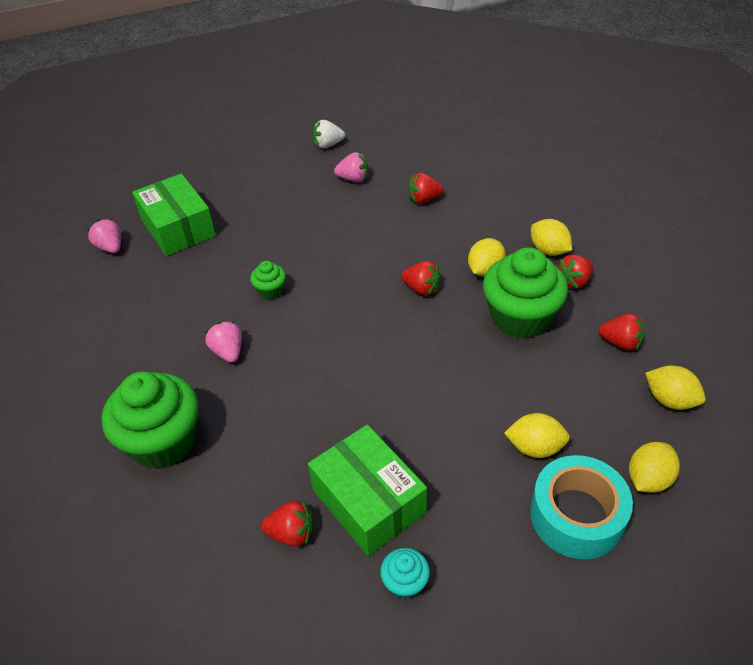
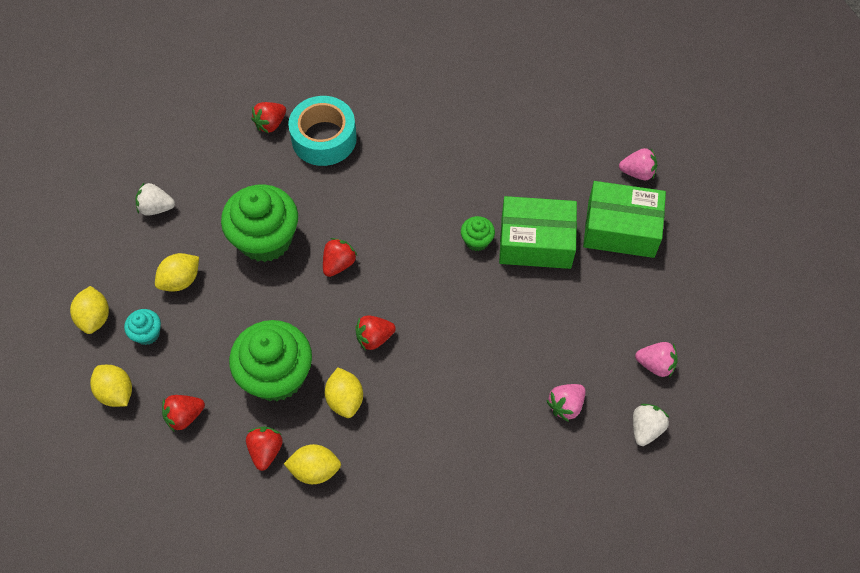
camera: 130 degrees right, 15 degrees up
green cupcake [102,371,199,469] -> green cupcake moved to [221,184,298,262]
pink strawberry [205,321,242,363] -> pink strawberry moved to [635,342,678,377]
green box [308,424,427,556] -> green box moved to [499,196,577,269]
turquoise cupcake [380,548,430,599] -> turquoise cupcake moved to [124,309,161,345]
red strawberry [408,173,444,204] -> red strawberry moved to [323,238,357,277]
turquoise tape [530,455,633,559] -> turquoise tape moved to [288,96,357,166]
yellow lemon [645,365,706,410] -> yellow lemon turned 60 degrees clockwise [90,365,132,407]
none -> white strawberry [135,183,175,216]

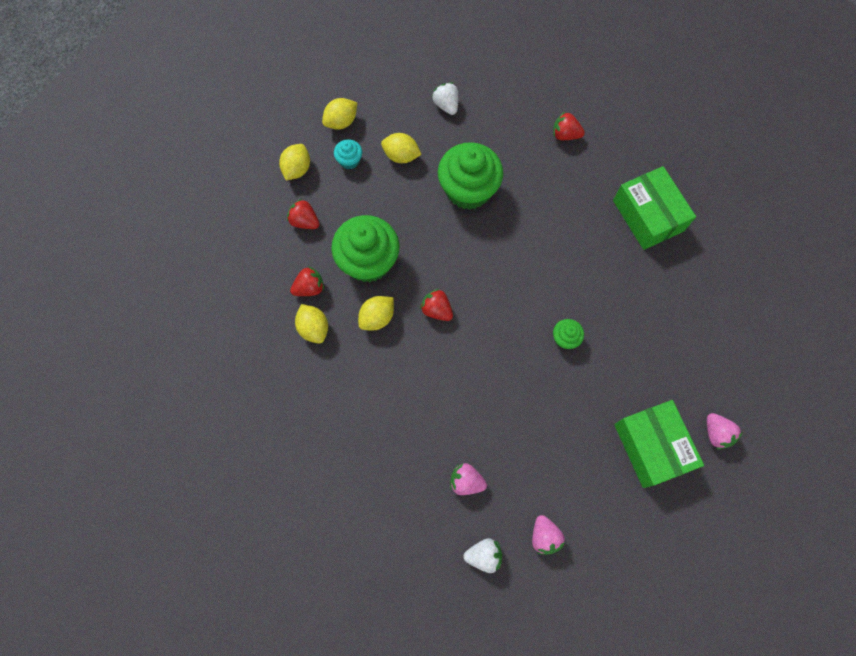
camera: 60 degrees right, 10 degrees up
turquoise tape [288,96,357,166] -> none
red strawberry [323,238,357,277] -> none
green box [499,196,577,269] -> green box moved to [613,166,696,250]

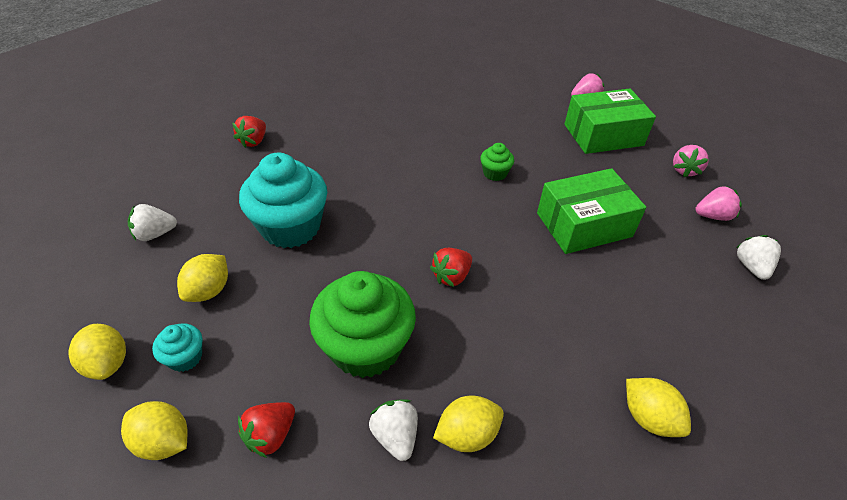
camera: 85 degrees left, 25 degrees down
red strawberry [290,266,324,296] -> white strawberry [369,400,418,461]
yellow lemon [358,296,394,331] -> yellow lemon moved to [626,378,691,437]
green cupcake [438,142,503,210] -> turquoise cupcake [239,153,327,248]
pink strawberry [450,463,487,495] -> pink strawberry moved to [673,145,709,177]
green box [613,166,696,250] -> green box moved to [537,168,646,254]

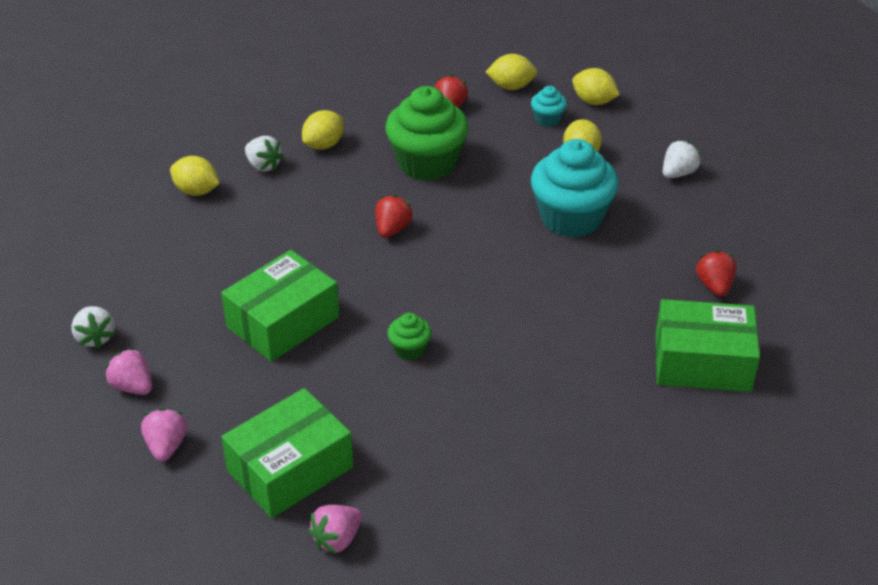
camera: 155 degrees right, 5 degrees down
white strawberry [369,400,418,461] -> white strawberry moved to [245,136,284,172]
pink strawberry [695,186,742,221] -> pink strawberry turned 75 degrees clockwise [105,348,152,395]
none -> green box [656,299,760,392]

